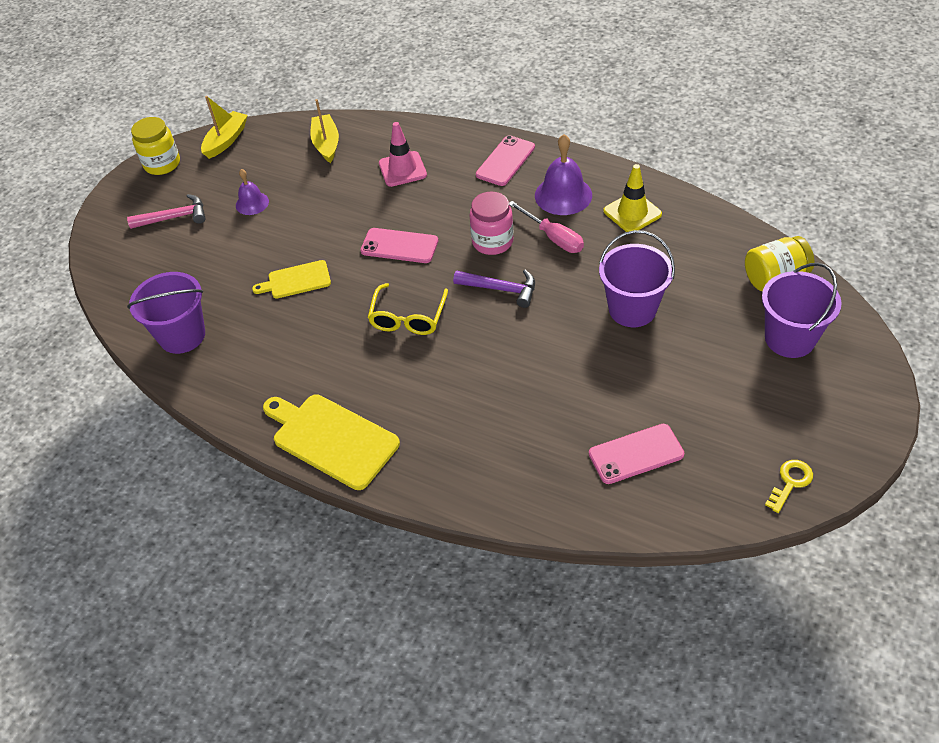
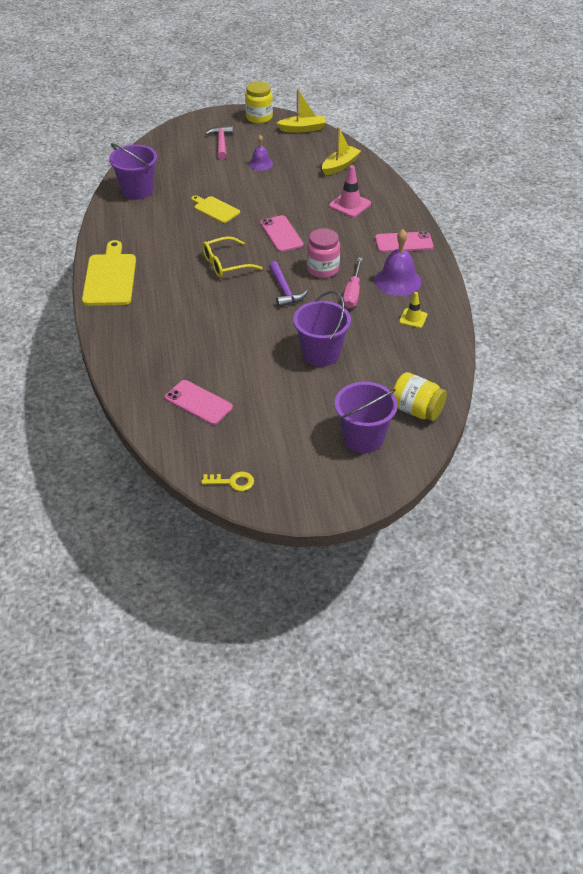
camera: 50 degrees right, 5 degrees down
pink hammer [127,194,206,229] -> pink hammer turned 135 degrees counterclockwise [205,125,233,160]
yellow traffic cone [604,164,662,232] -> yellow traffic cone [399,292,427,328], size x0.65

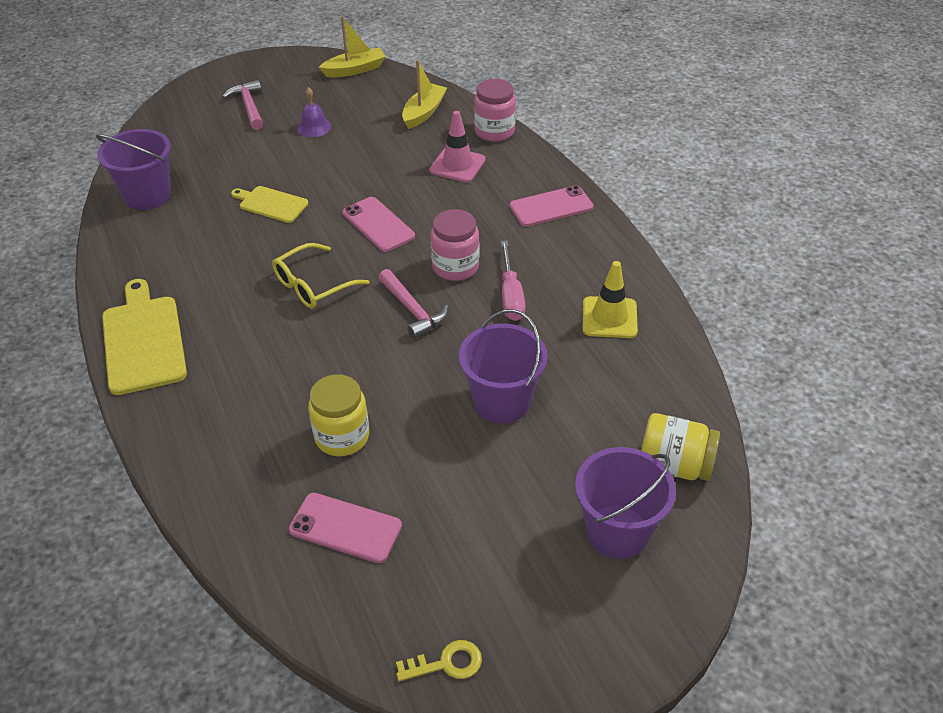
camera: 15 degrees left, 0 degrees up
yellow jar [245,81,273,124] -> yellow jar moved to [308,374,369,456]
purple hammer [269,261,308,307] -> pink hammer [379,269,449,339]
purple bell [374,229,421,296] -> none
yellow traffic cone [399,292,427,328] -> yellow traffic cone [583,261,638,338], size x1.54
none -> pink jar [474,79,516,142]

